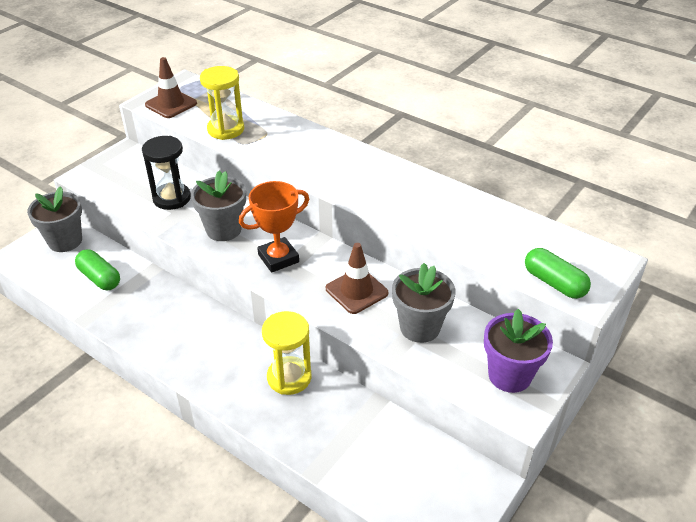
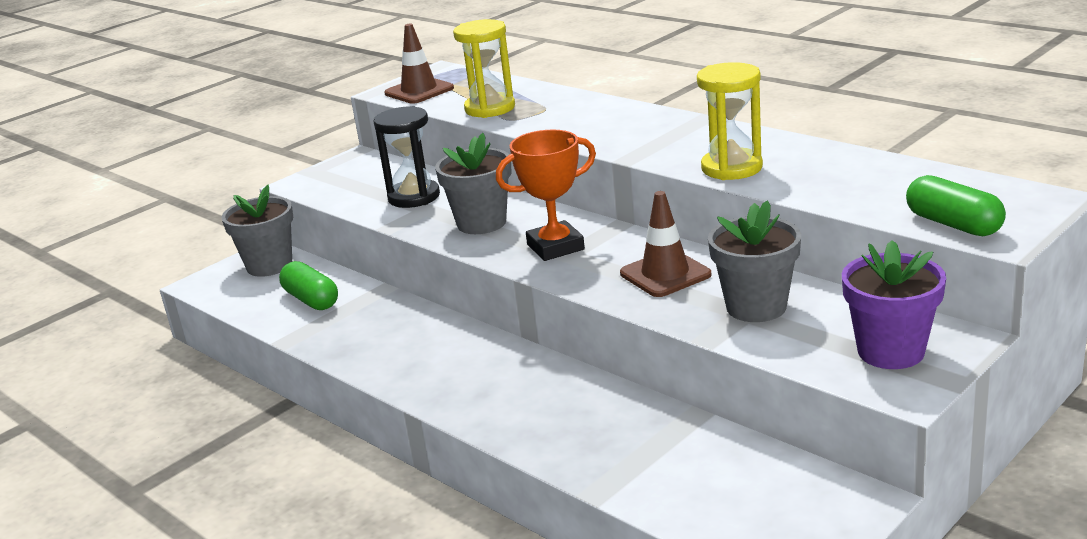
camera: 10 degrees right, 15 degrees down
yellow hourglass [262,311,311,395] -> yellow hourglass moved to [697,62,763,180]

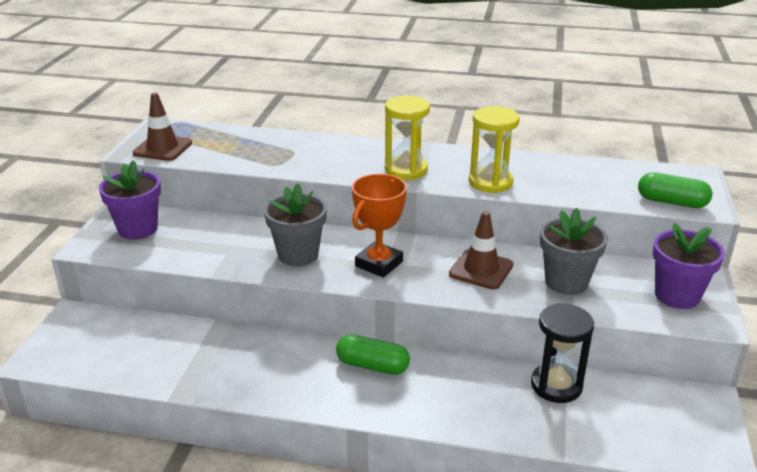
camera: 35 degrees left, 5 degrees up
grey flower pot [221,185,293,277] -> none
green capsule [279,261,338,310] -> green capsule moved to [336,334,410,375]
black hourglass [374,106,440,208] -> black hourglass moved to [531,303,594,403]
yellow hourglass [453,19,515,118] -> yellow hourglass moved to [385,96,430,180]
none -> purple flower pot [99,160,161,240]

